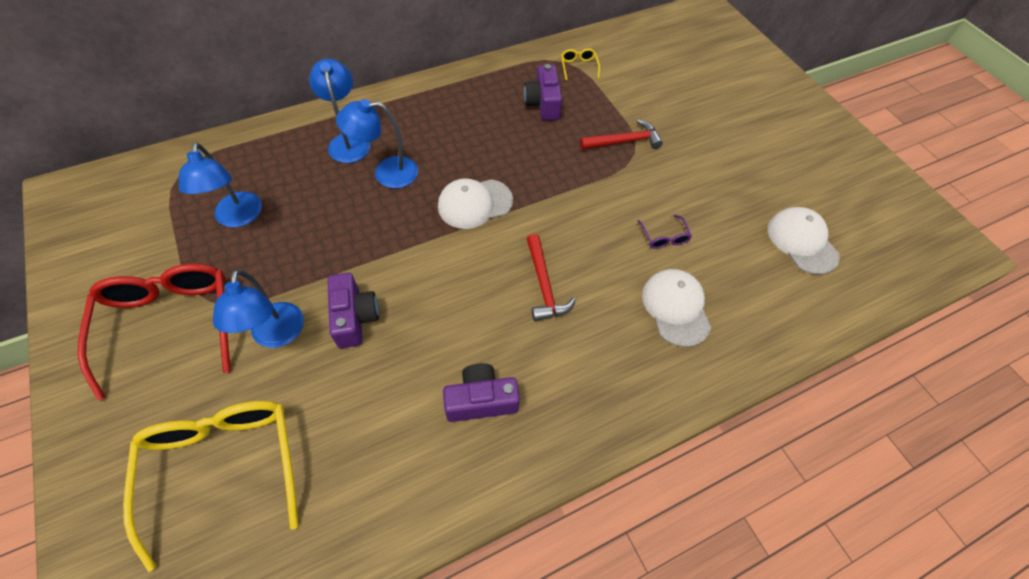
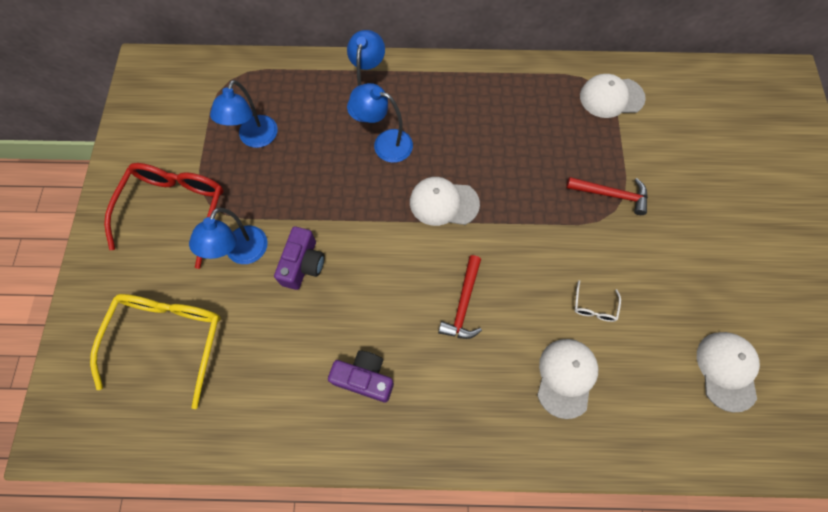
camera: 30 degrees right, 10 degrees up
purple camera [524,64,562,121] -> none
yellow glasses [561,48,600,80] -> white cap [580,74,646,118]
purple glasses [638,215,692,249] -> white glasses [575,280,621,322]

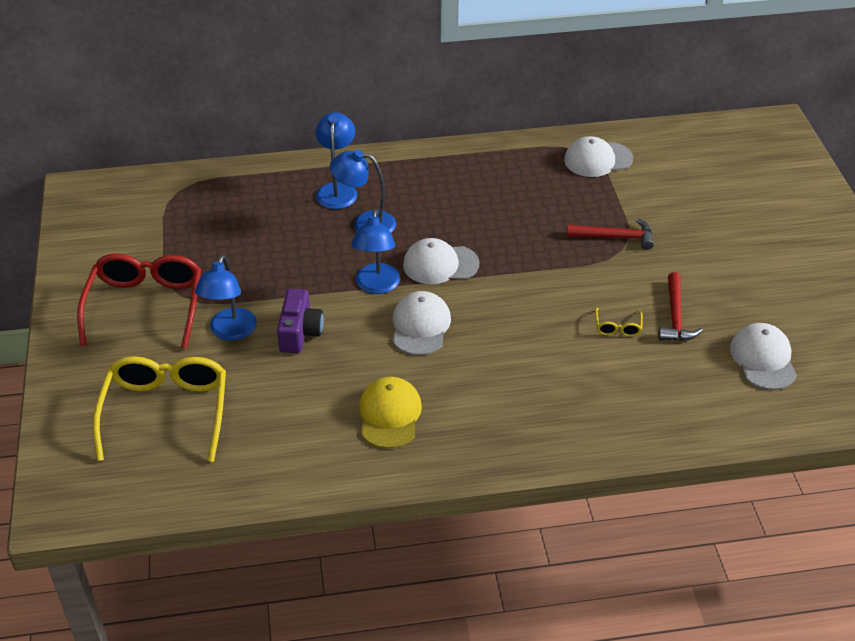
camera: 10 degrees left, 25 degrees down
blue lamp [210,80,278,148] -> blue lamp moved to [351,210,400,294]
purple camera [328,350,394,403] -> yellow cap [359,377,422,449]
red hammer [438,255,482,339] -> red hammer moved to [658,272,703,341]
white cap [537,339,598,419] -> white cap moved to [392,291,451,355]
white glasses [575,280,621,322] -> yellow glasses [595,308,643,337]

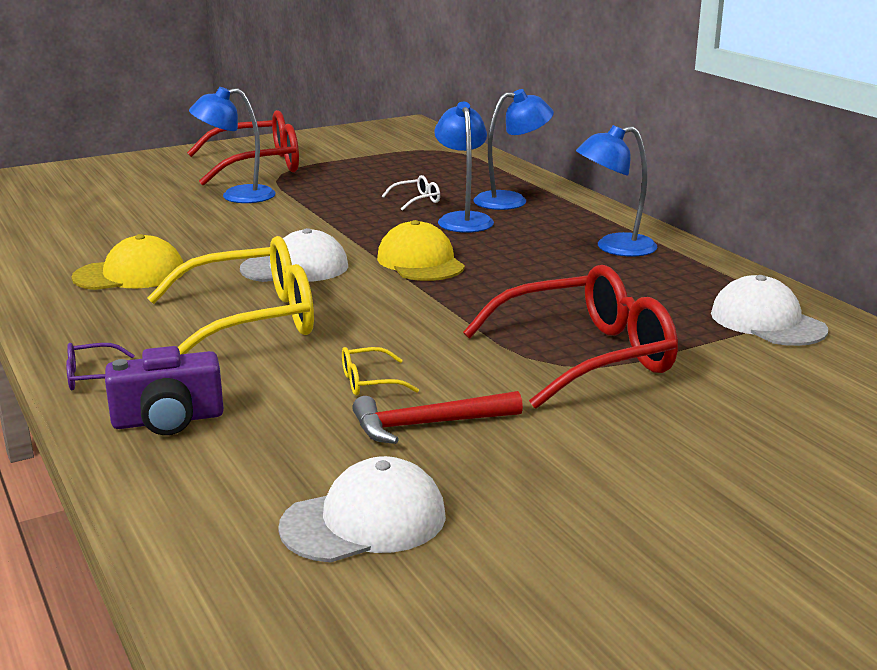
camera: 70 degrees right, 20 degrees down
yellow glasses [93,356,226,462] -> yellow glasses moved to [148,236,314,354]
purple camera [277,289,324,353] -> purple camera moved to [105,346,224,435]
blue lamp [351,210,400,294] -> blue lamp moved to [576,125,658,257]
white cap [403,238,479,284] -> yellow cap [377,220,465,281]
red hammer [567,218,654,250] -> red glasses [463,265,678,409]
none -> purple glasses [66,343,135,390]
none -> white glasses [382,175,440,211]

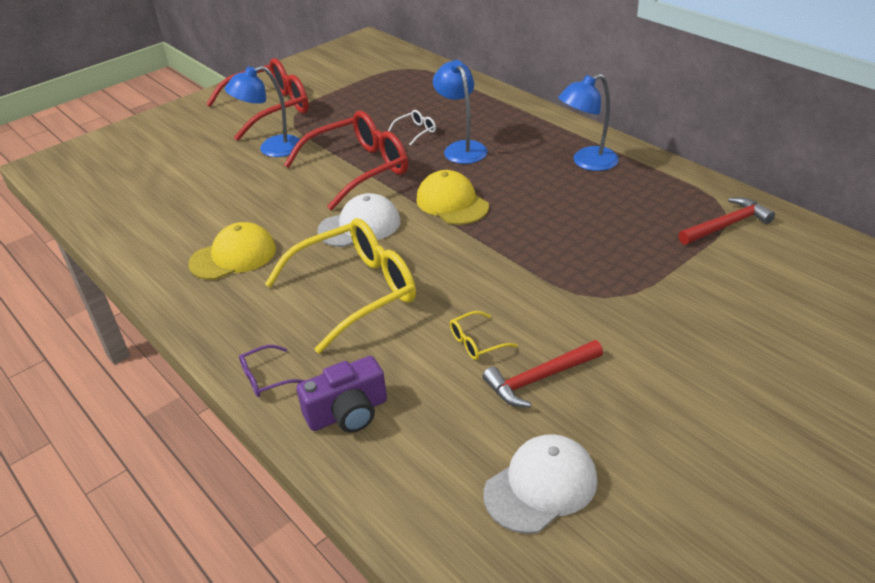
camera: 10 degrees left, 15 degrees up
red glasses [463,265,678,409] -> red glasses moved to [284,111,408,210]
blue lamp [473,89,554,210] -> none
white cap [711,275,828,346] -> red hammer [678,197,775,245]

